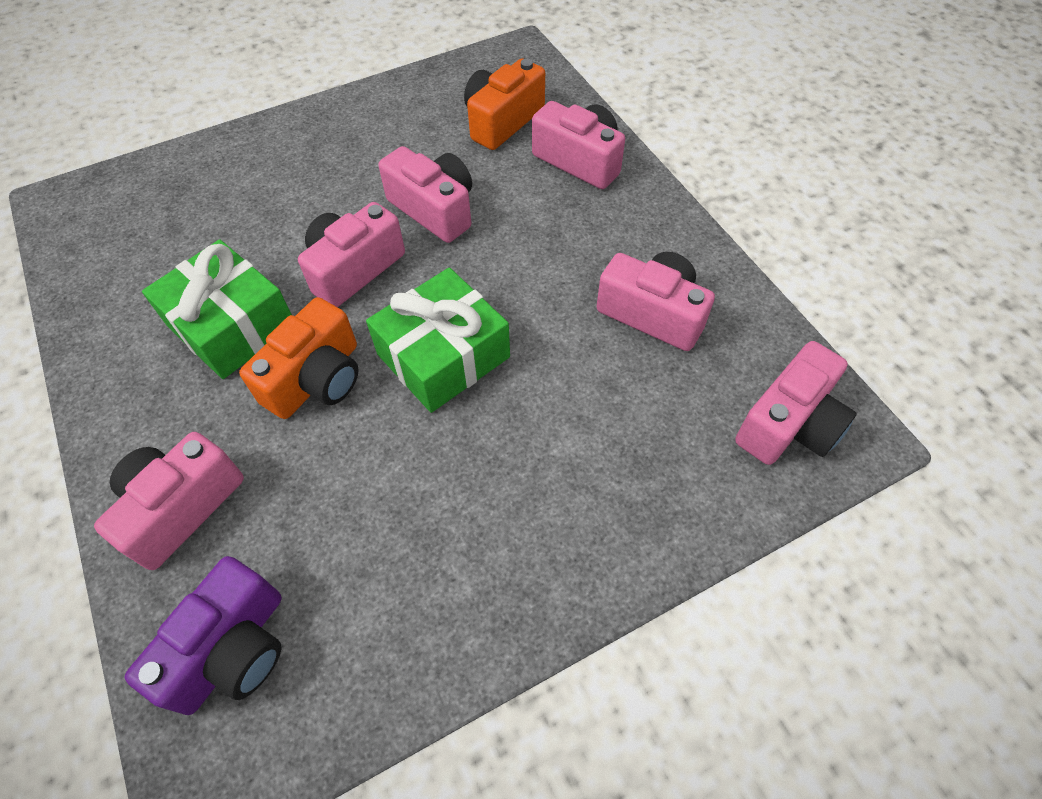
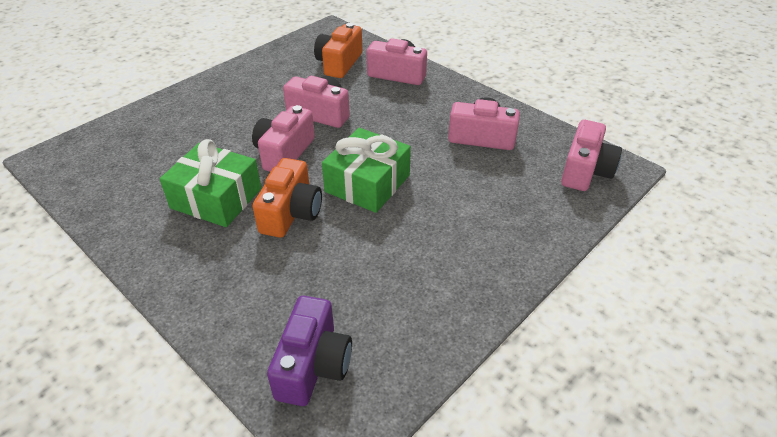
camera: 20 degrees left, 15 degrees down
pink camera [94,432,244,570] -> none

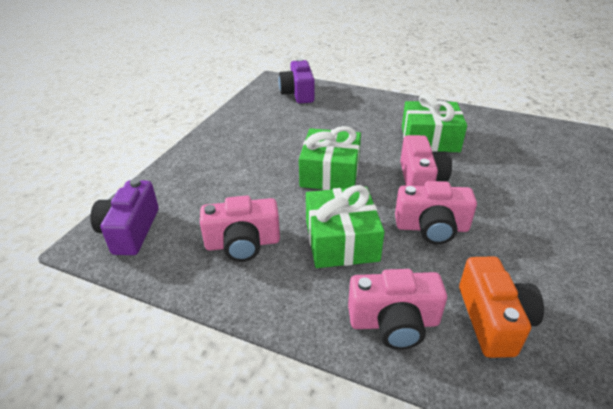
camera: 160 degrees right, 5 degrees down
orange camera [253,158,322,238] -> none
pink camera [561,120,622,191] -> purple camera [90,179,159,255]
none -> green gift [306,185,385,268]

